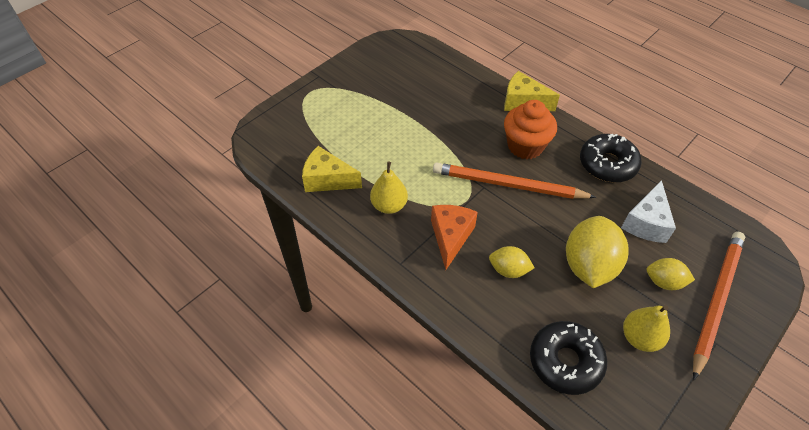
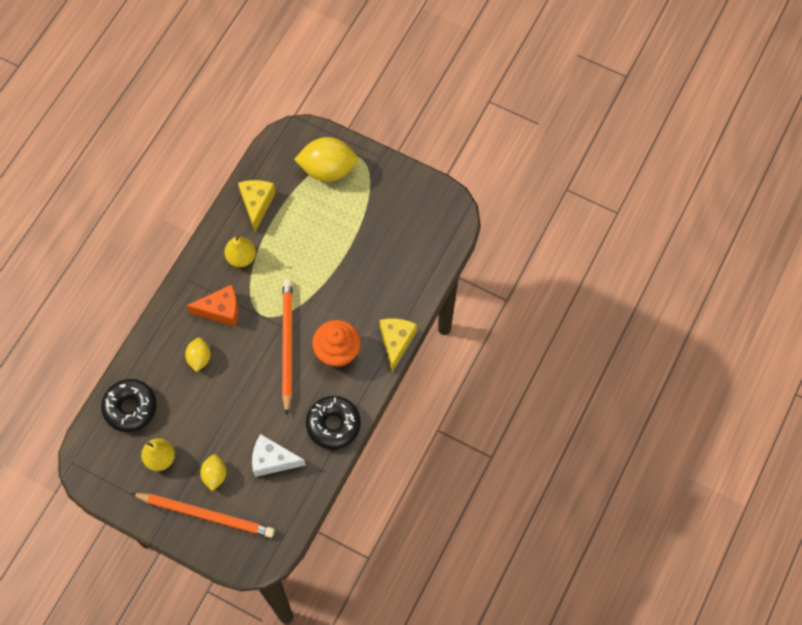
camera: 75 degrees right, 15 degrees up
yellow lemon [566,216,628,288] -> yellow lemon moved to [294,137,358,182]

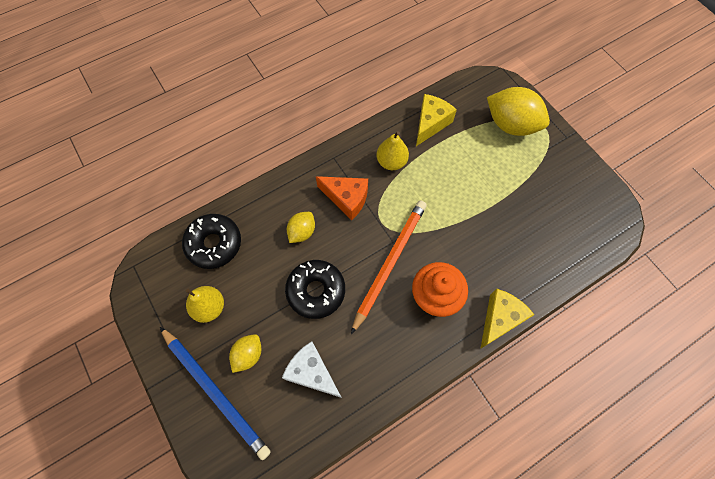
camera: 30 degrees right, 0 degrees up
orange pencil [130,493,275,538] -> blue pencil [160,327,271,460]
black donut [306,396,361,450] -> black donut moved to [285,260,345,319]

